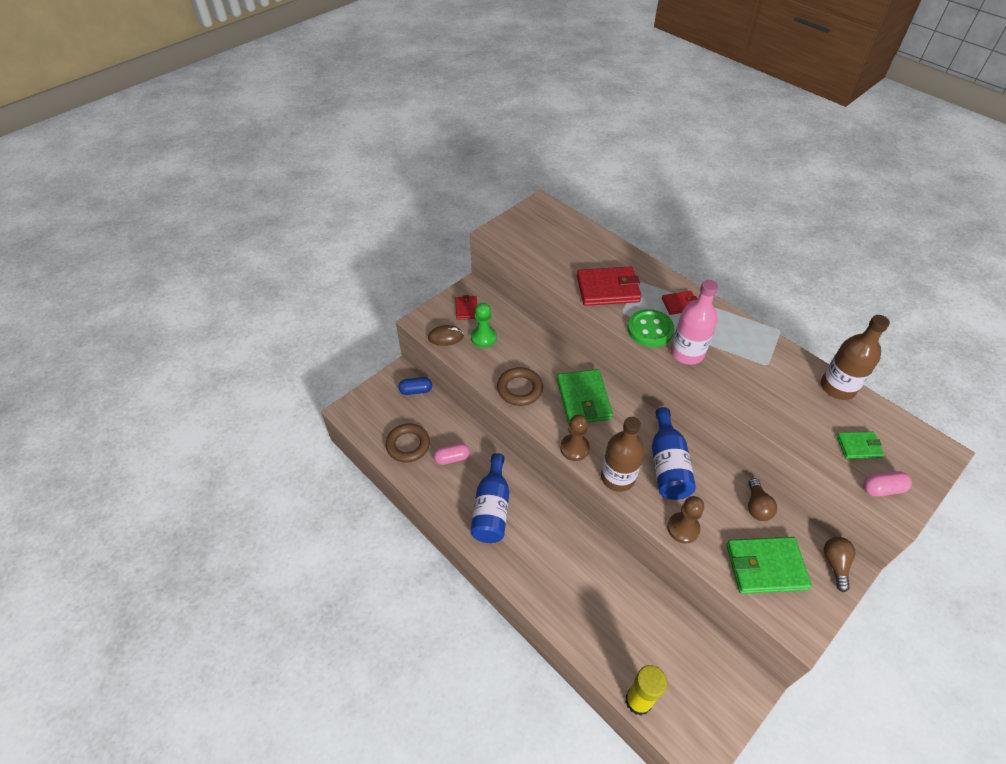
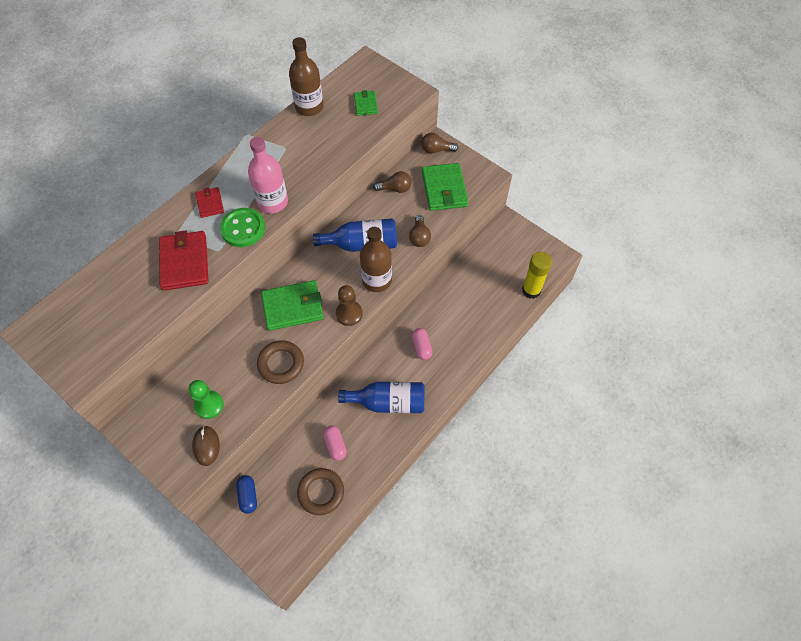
camera: 95 degrees left, 10 degrees up
red wallet [455,295,477,320] -> none
brown pawn [667,496,704,543] -> brown light bulb [409,215,431,247]
pink capsule [863,471,912,497] -> pink capsule moved to [412,328,433,360]

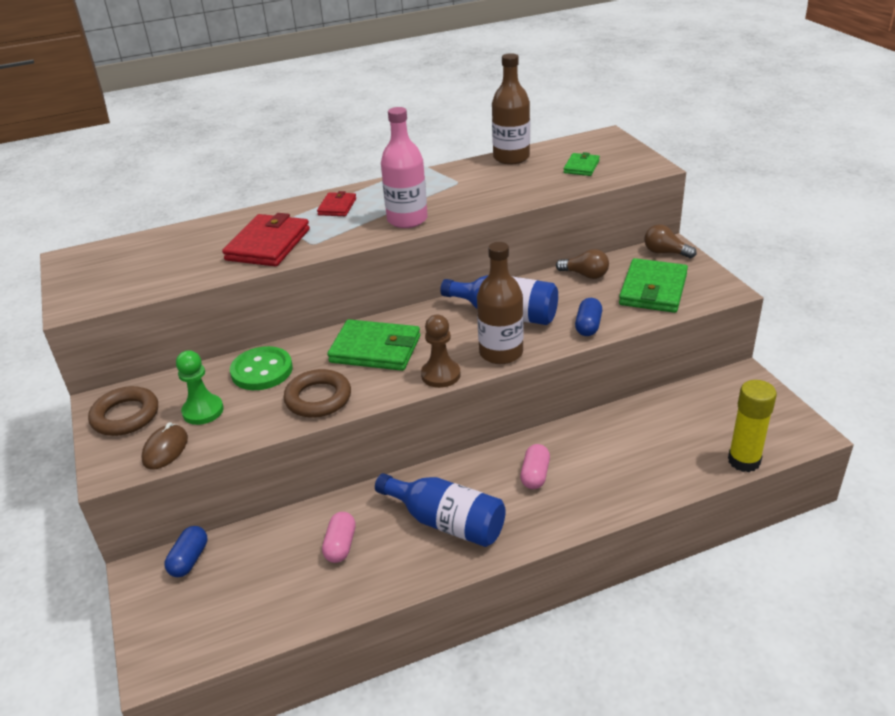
camera: 30 degrees right, 25 degrees down
green button [220,208,265,247] -> green button moved to [230,346,293,390]
brown ring [297,468,344,515] -> brown ring moved to [88,386,158,436]
brown light bulb [409,215,431,247] -> blue capsule [575,298,602,336]

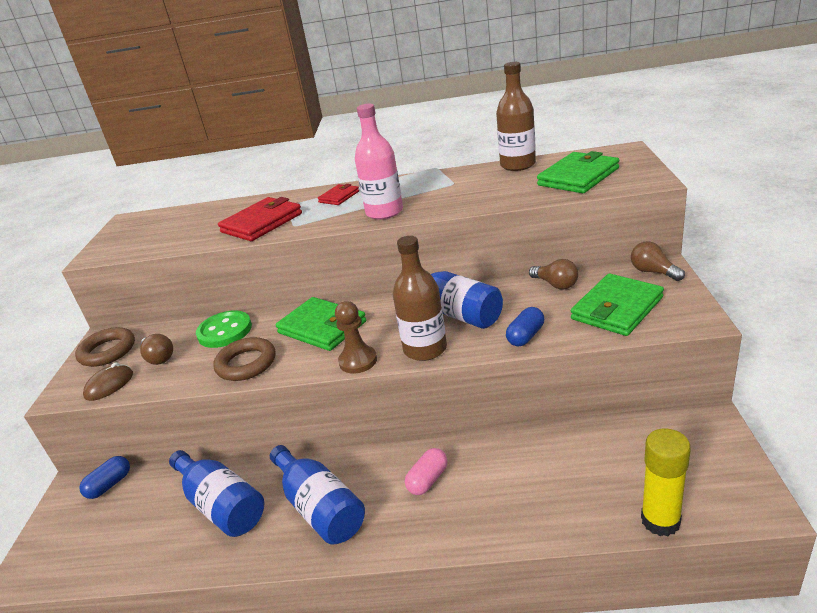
camera: 25 degrees right, 5 degrees down
green pawn [176,350,224,425] -> brown light bulb [140,334,173,365]
pink capsule [322,512,356,563] -> blue bottle [169,450,264,537]
green wallet [563,152,600,176] -> green wallet [537,151,619,193], size x1.85

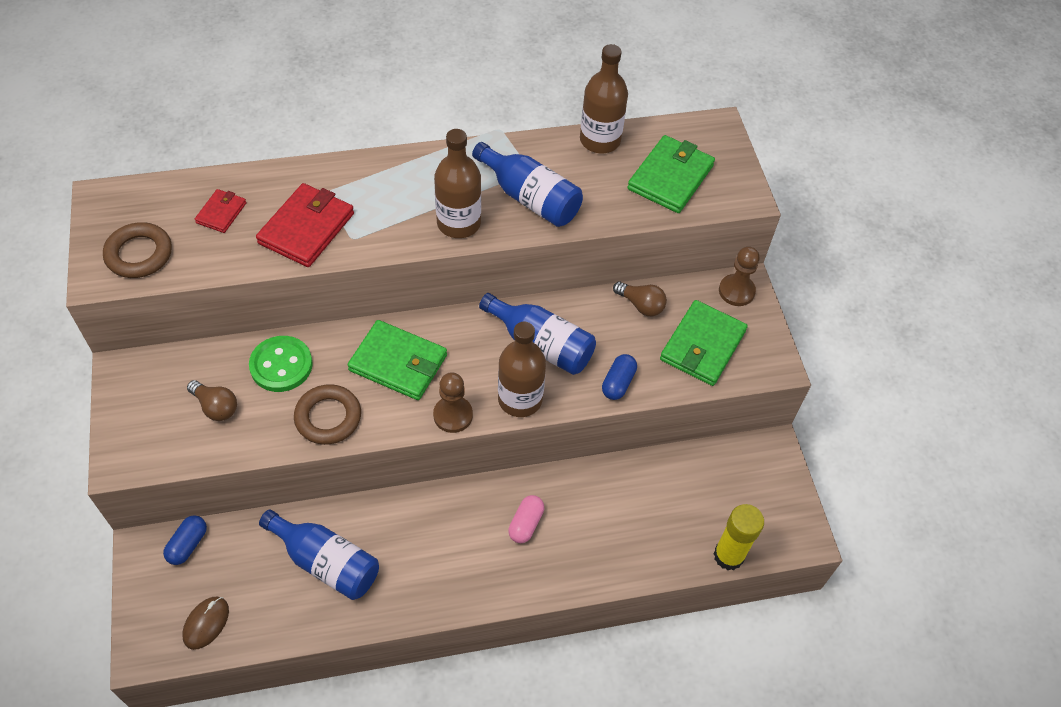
camera: 20 degrees left, 25 degrees up
brown ring [75,327,135,367] -> brown ring moved to [103,222,172,278]
brown mouse [83,362,133,401] -> brown mouse moved to [182,597,229,650]
blue bottle [270,445,365,545] -> blue bottle moved to [472,142,583,227]
red wallet [318,184,359,205] -> red wallet moved to [195,189,246,233]
pink bottle [355,104,403,220] -> brown bottle [434,129,481,238]
brown light bulb [631,241,685,281] -> brown pawn [719,247,760,306]

